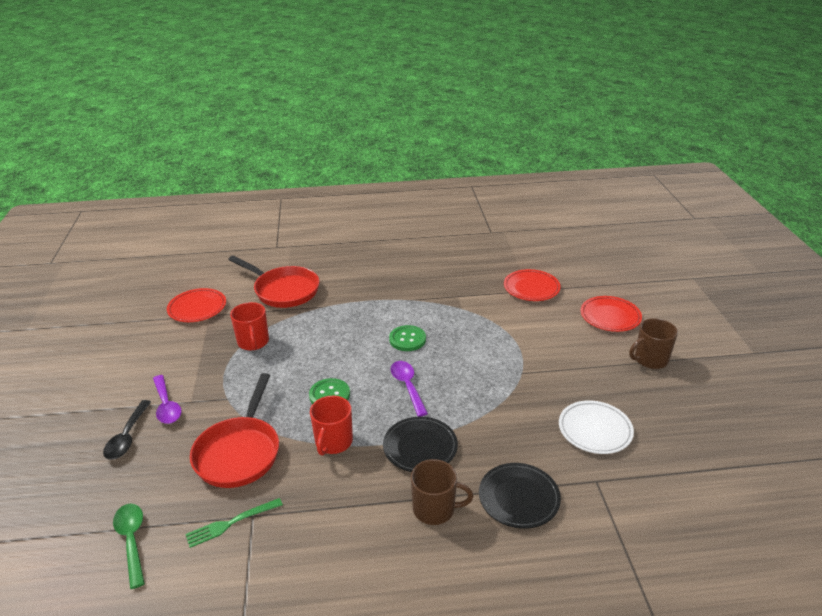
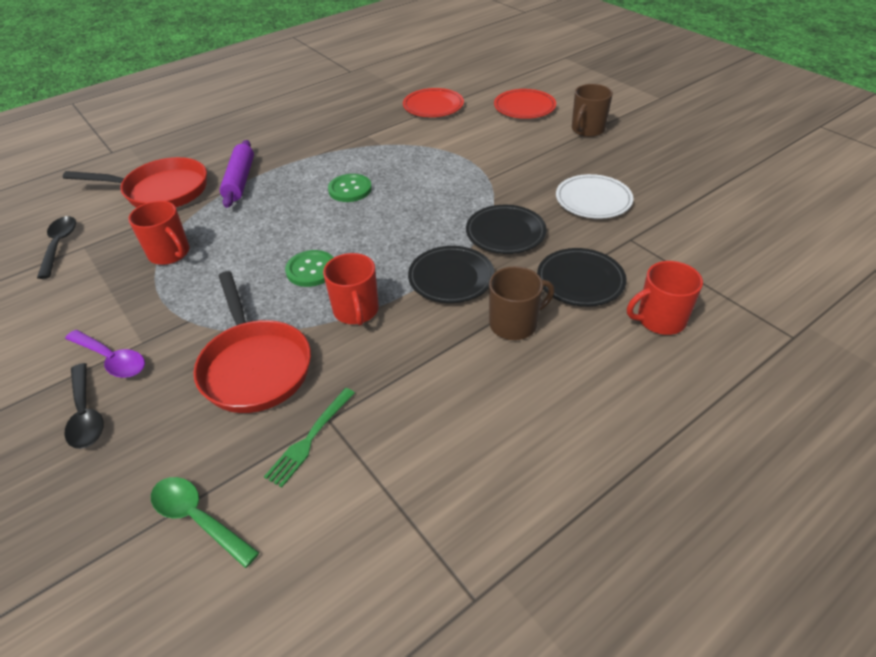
camera: 30 degrees left, 10 degrees up
red plate [167,288,226,322] -> black spoon [37,216,76,279]
purple spoon [391,361,428,417] -> none
none -> purple rolling pin [220,140,254,208]
none -> black plate [466,205,547,254]
none -> red mug [627,261,703,335]

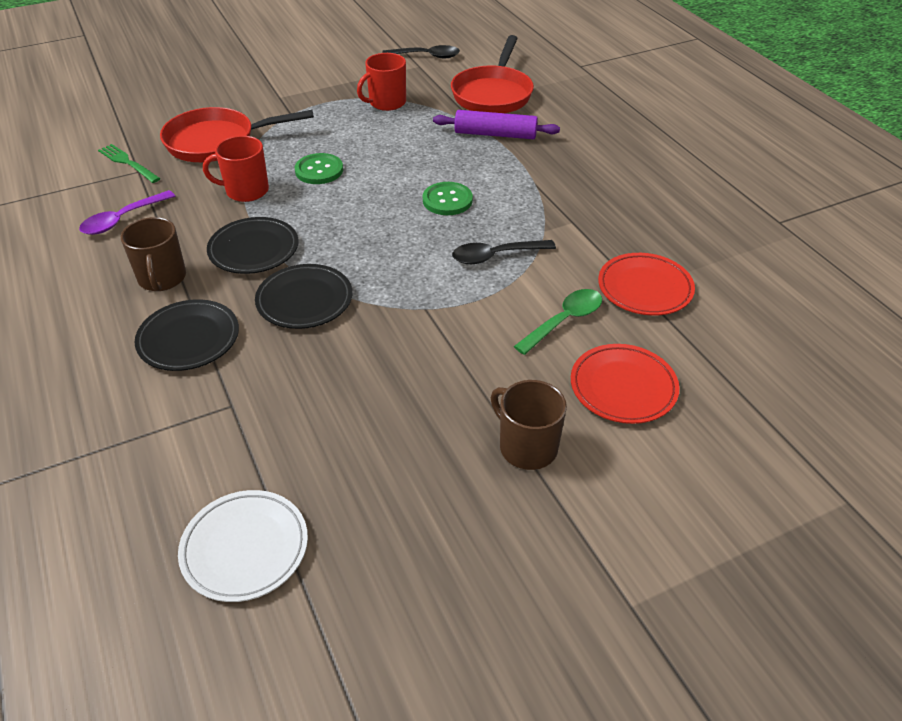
camera: 100 degrees right, 0 degrees up
black spoon [64,363,103,449] -> black spoon moved to [452,240,556,264]
purple spoon [65,330,145,378] -> purple spoon moved to [79,190,175,235]
green spoon [151,477,260,568] -> green spoon moved to [514,289,602,355]
white plate [556,174,633,219] -> white plate moved to [178,490,308,602]
red mug [627,261,703,335] -> none

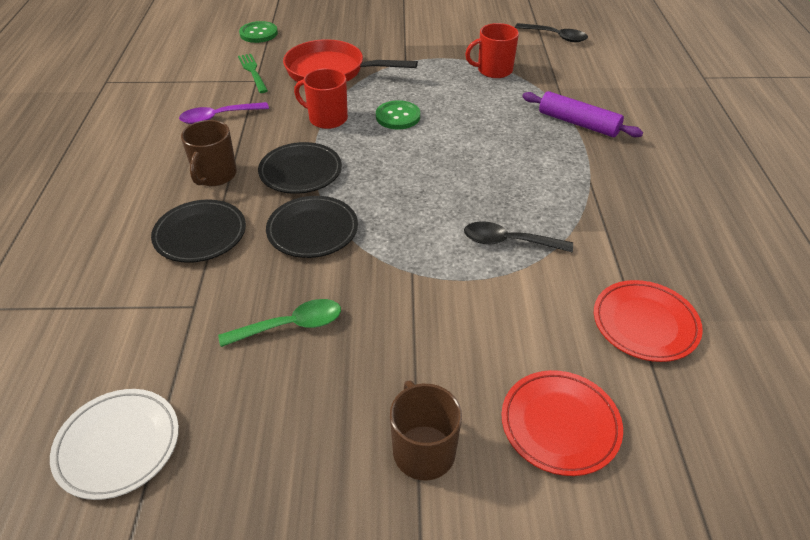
camera: 25 degrees right, 0 degrees up
green button [423,182,473,215] -> green button moved to [239,21,278,43]
red pan [451,35,534,113] -> none
green spoon [514,289,602,355] -> green spoon moved to [218,299,341,347]

